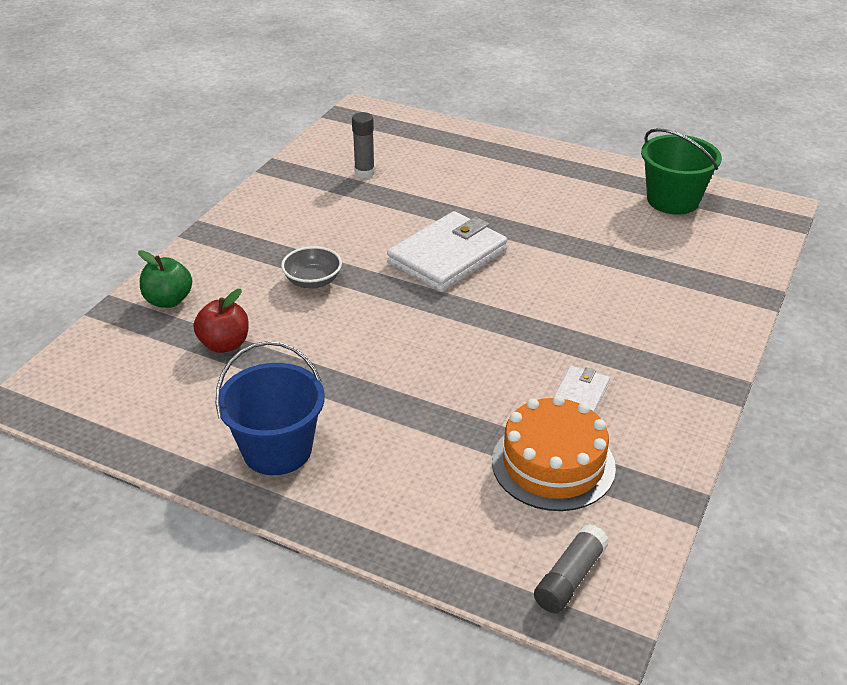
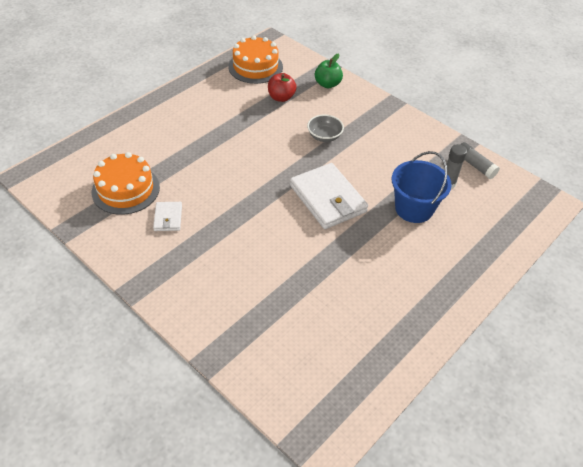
camera: 105 degrees right, 10 degrees up
blue bucket [216,341,325,475] -> blue bucket moved to [392,151,452,223]
grey glue stick [534,524,609,613] -> grey glue stick moved to [460,142,500,179]
white wallet [553,366,610,412] -> white wallet turned 45 degrees clockwise [153,202,182,231]
green bucket [641,128,722,214] -> none
none -> orange cake [228,35,283,84]

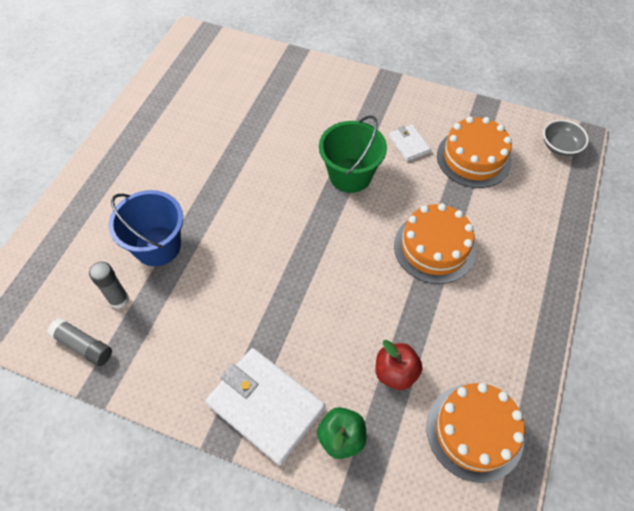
camera: 160 degrees right, 10 degrees up
white wallet [290,163,368,229] -> white wallet moved to [206,348,325,465]
grey bowl [307,115,344,142] -> grey bowl moved to [543,120,589,156]
none -> green bucket [319,115,387,193]
none -> orange cake [394,203,476,284]

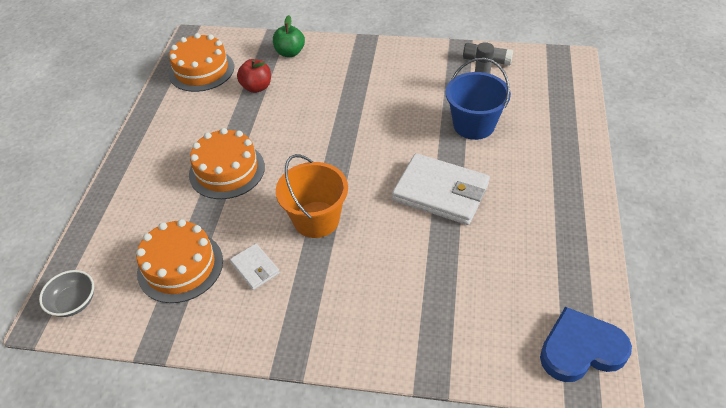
camera: 170 degrees right, 10 degrees down
white wallet [206,348,325,465] -> white wallet moved to [392,153,490,225]
green bucket [319,115,387,193] -> orange bucket [276,154,348,238]
none -> blue heart [540,307,632,382]

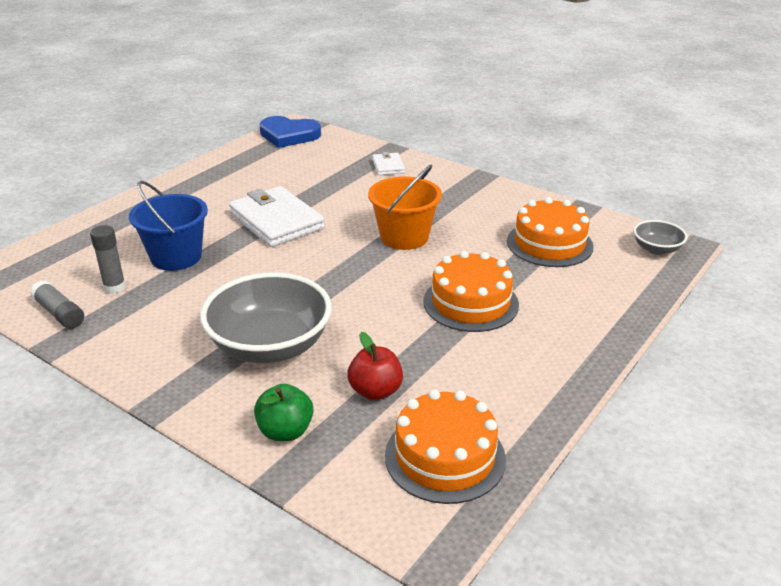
camera: 155 degrees left, 15 degrees down
white wallet [230,243,280,290] -> white wallet moved to [372,152,405,175]
none -> grey bowl [200,272,332,363]

